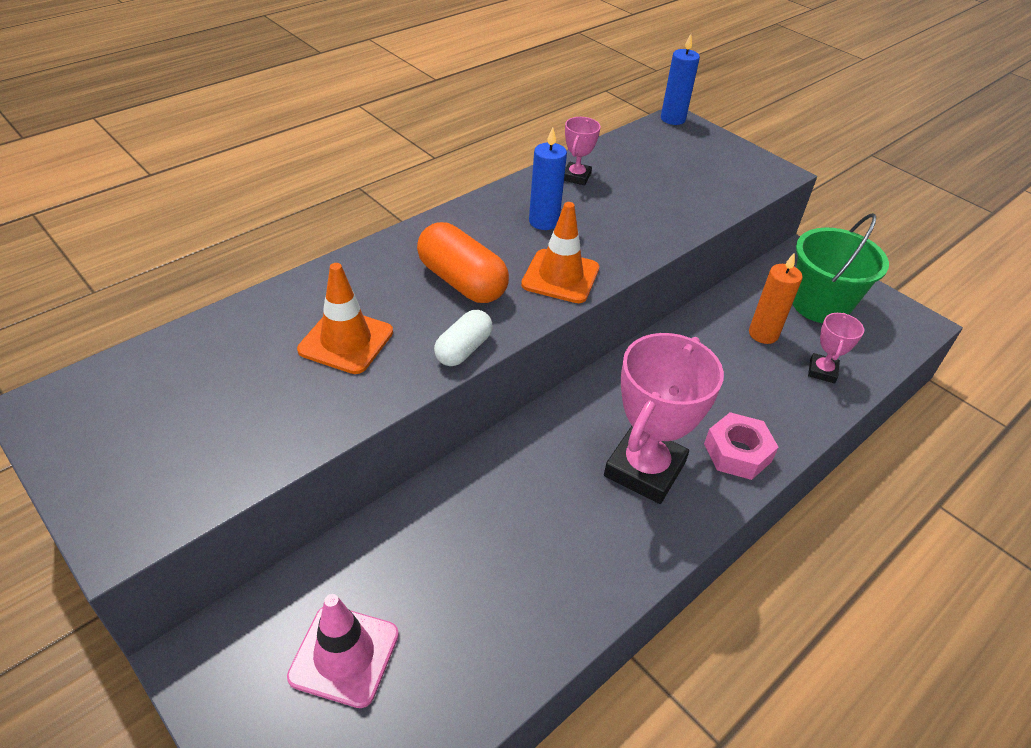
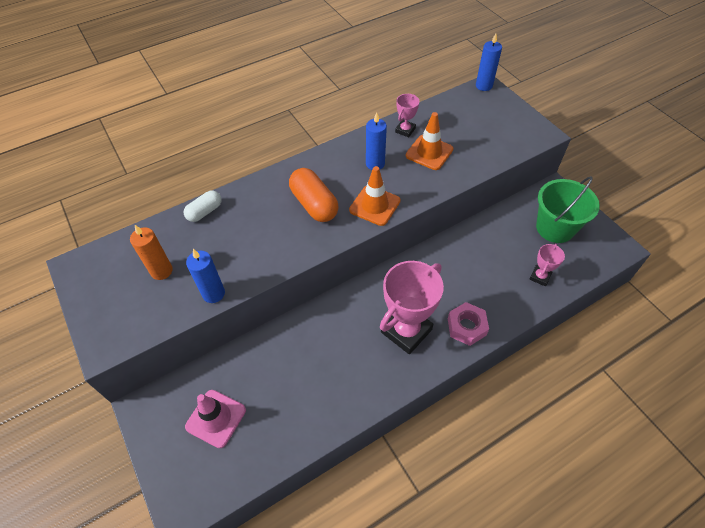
camera: 15 degrees right, 10 degrees up
orange traffic cone [297,263,393,374] -> orange traffic cone moved to [406,112,454,170]
white capsule [434,310,493,366] -> white capsule moved to [184,190,222,222]
orange candle [749,252,803,344] -> orange candle moved to [130,225,173,280]
none -> blue candle [186,249,225,303]

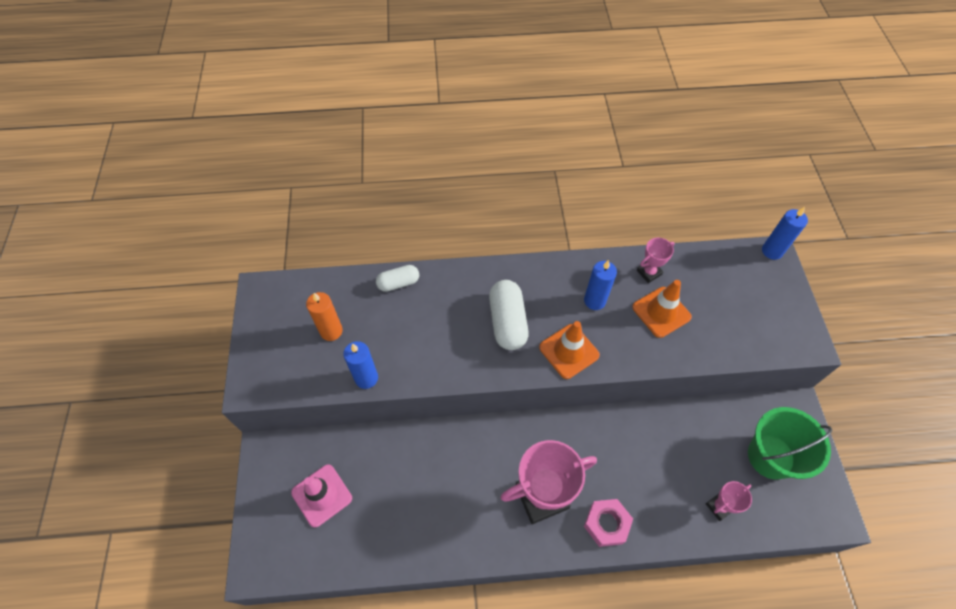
camera: 25 degrees right, 5 degrees up
orange capsule [289,168,339,222] -> white capsule [489,280,529,350]

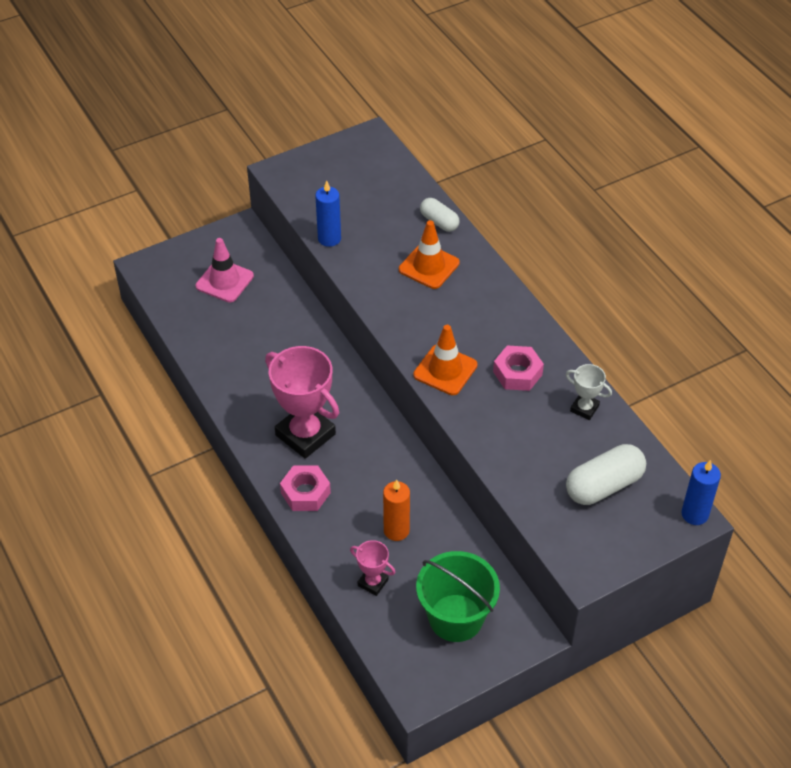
camera: 65 degrees right, 10 degrees down
orange candle [306,292,343,341] -> orange candle moved to [383,480,410,541]
white capsule [489,280,529,350] -> white capsule moved to [566,444,646,505]
blue candle [584,260,617,310] -> pink nut [493,346,544,391]
orange traffic cone [632,280,692,338] -> orange traffic cone moved to [399,220,460,289]
pink trophy [637,238,675,283] -> white trophy [566,364,612,420]

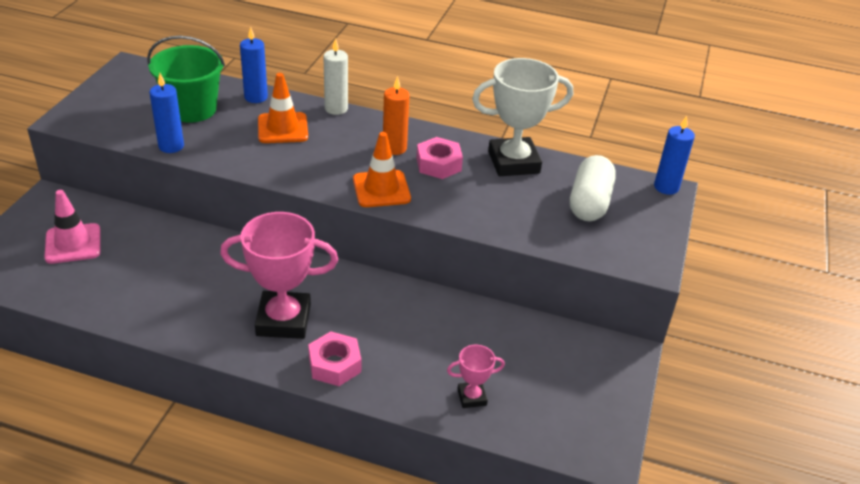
camera: 45 degrees left, 10 degrees down
orange candle [383,480,410,541] -> orange candle moved to [383,76,410,155]
green bucket [416,551,500,642] -> green bucket moved to [147,36,225,123]
white capsule [420,198,459,232] -> blue candle [240,27,268,103]
white trophy [566,364,612,420] -> white trophy [472,58,573,176], size x2.06
none -> white candle [323,38,348,115]

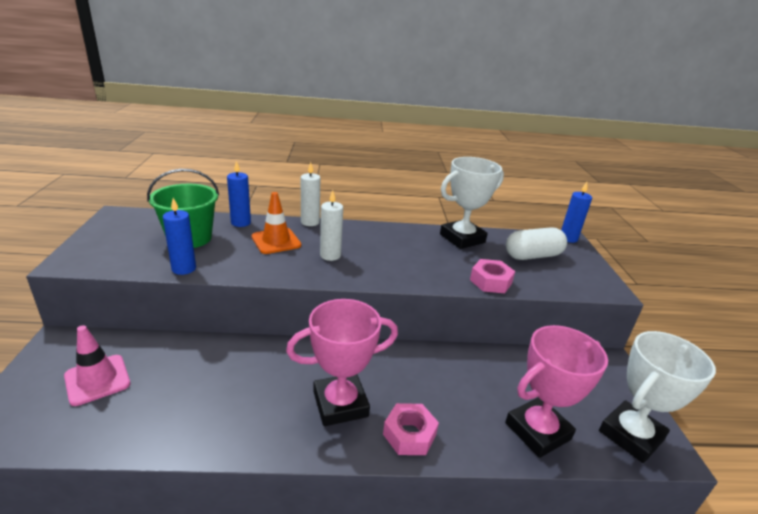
camera: 20 degrees left, 10 degrees down
orange traffic cone [353,132,411,207] -> none
orange candle [383,76,410,155] -> none
pink nut [417,137,463,179] -> pink nut moved to [470,259,515,293]
pink trophy [447,345,505,408] -> pink trophy [505,325,608,458], size x2.06
white capsule [570,155,616,221] -> white capsule turned 75 degrees clockwise [506,228,567,260]
none -> white candle [320,190,343,261]
none -> white trophy [599,331,716,463]

